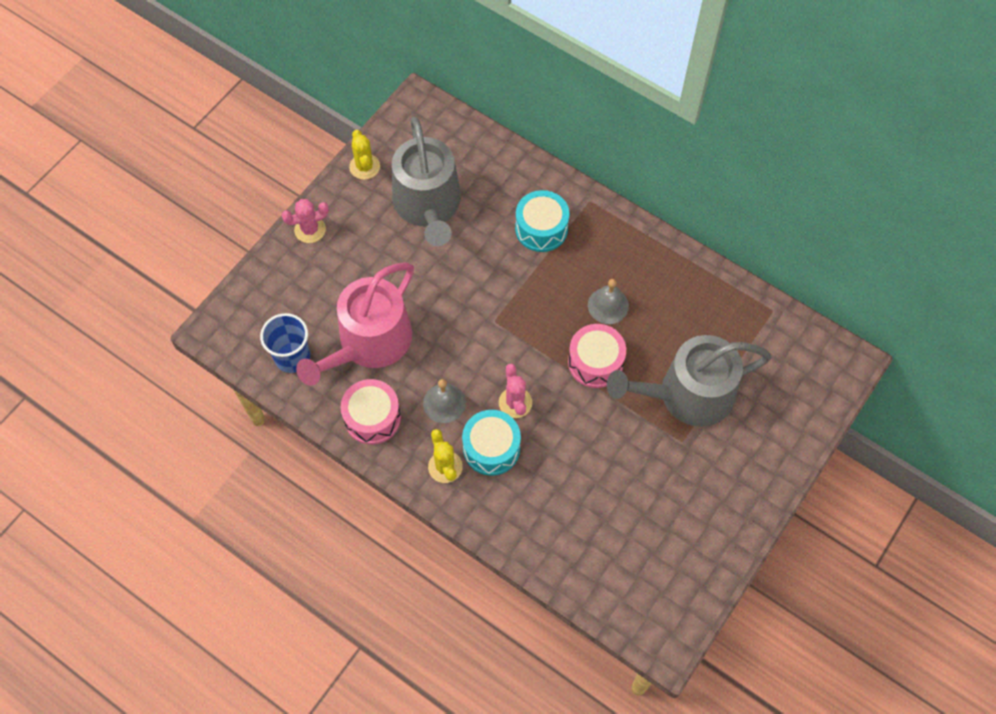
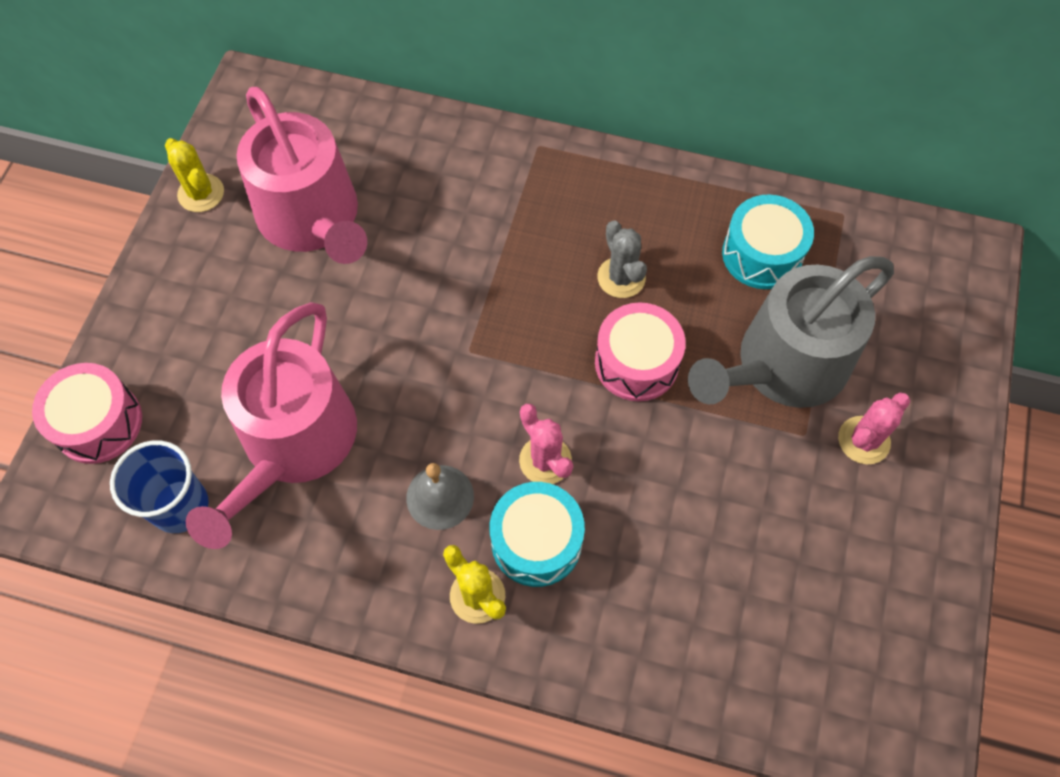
camera: 20 degrees left, 0 degrees up
pink cactus [281,199,329,243] -> pink cactus moved to [838,392,910,464]
pink drum [340,379,401,445] -> pink drum moved to [32,363,142,464]
grey watering can [392,117,461,246] -> pink watering can [237,87,367,264]
turquoise drum [515,190,570,252] -> turquoise drum moved to [722,194,814,289]
grey bell [588,279,629,324] -> grey cactus [597,220,647,298]

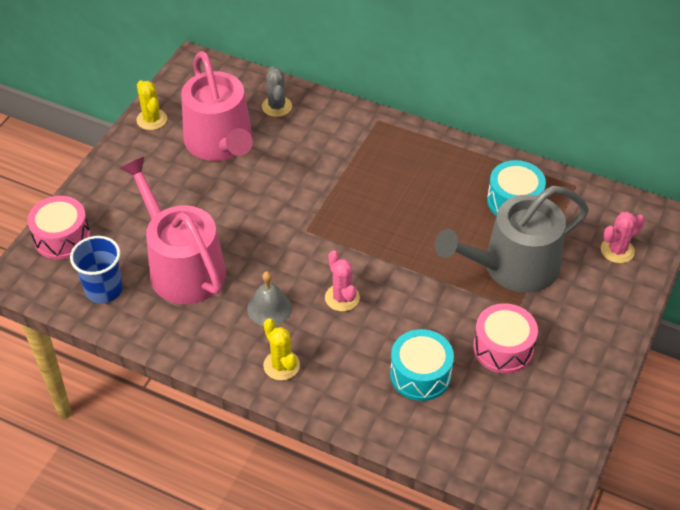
camera: 10 degrees right, 15 degrees down
pink watering can [186,302,357,549] -> pink watering can turned 120 degrees clockwise [119,157,226,304]
turquoise drum [490,482,585,587] -> turquoise drum moved to [390,329,454,401]
pink drum [595,302,686,401] -> pink drum moved to [473,303,538,373]
grey cactus [597,220,647,298] -> grey cactus moved to [262,66,292,117]
pink cactus [838,392,910,464] -> pink cactus moved to [601,211,645,263]

